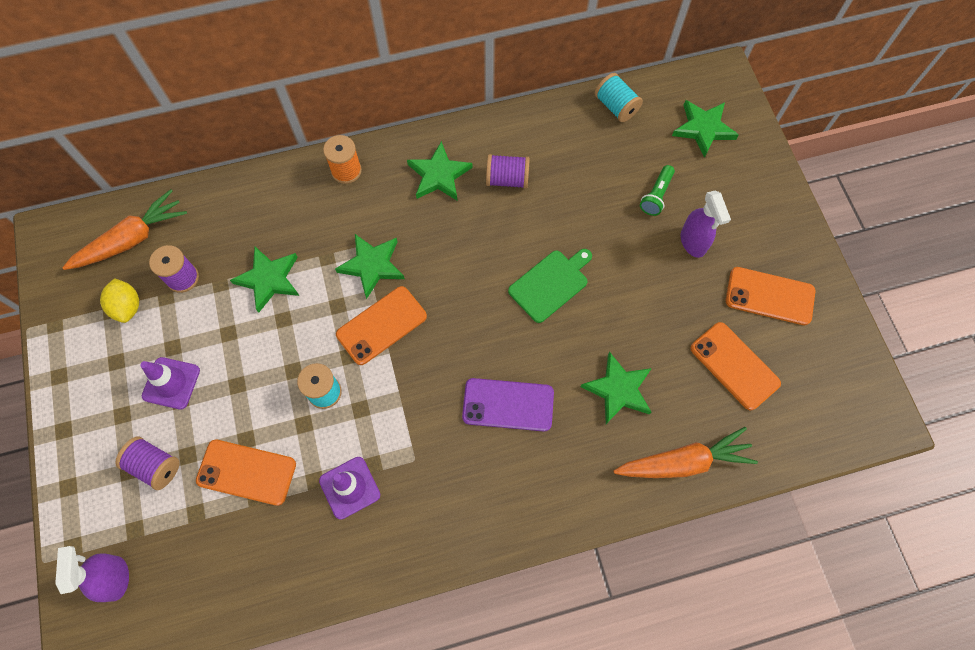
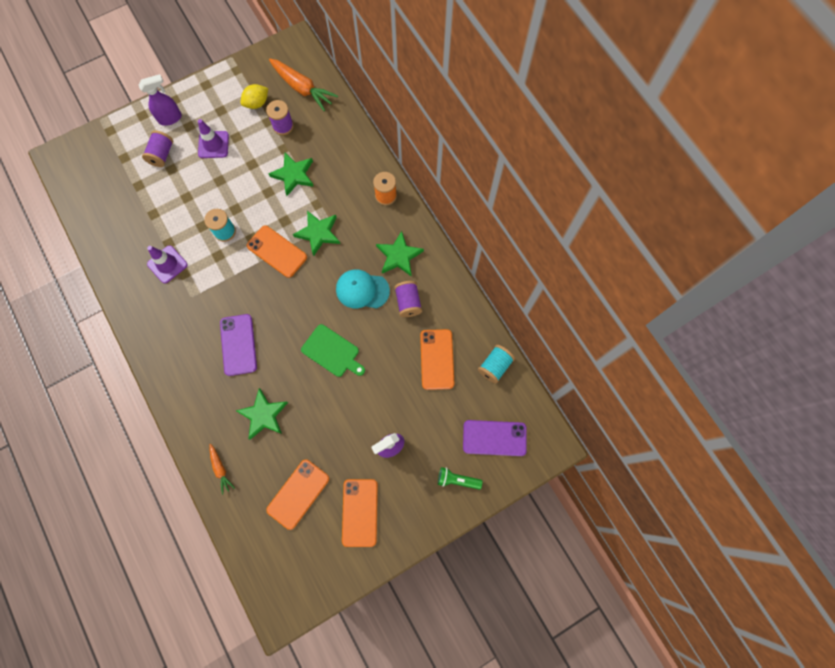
camera: 75 degrees right, 5 degrees up
purple spray bottle [55,546,129,602] -> purple spray bottle moved to [139,74,182,126]
orange phone [196,440,296,506] -> orange phone moved to [420,329,455,390]
orange carrot [614,427,758,478] -> orange carrot [209,444,235,495], size x0.53
green flashlight [640,165,675,216] -> green flashlight moved to [438,467,483,490]
green star [672,100,739,158] -> purple phone [463,420,527,456]
none -> turquoise cap [336,269,390,309]

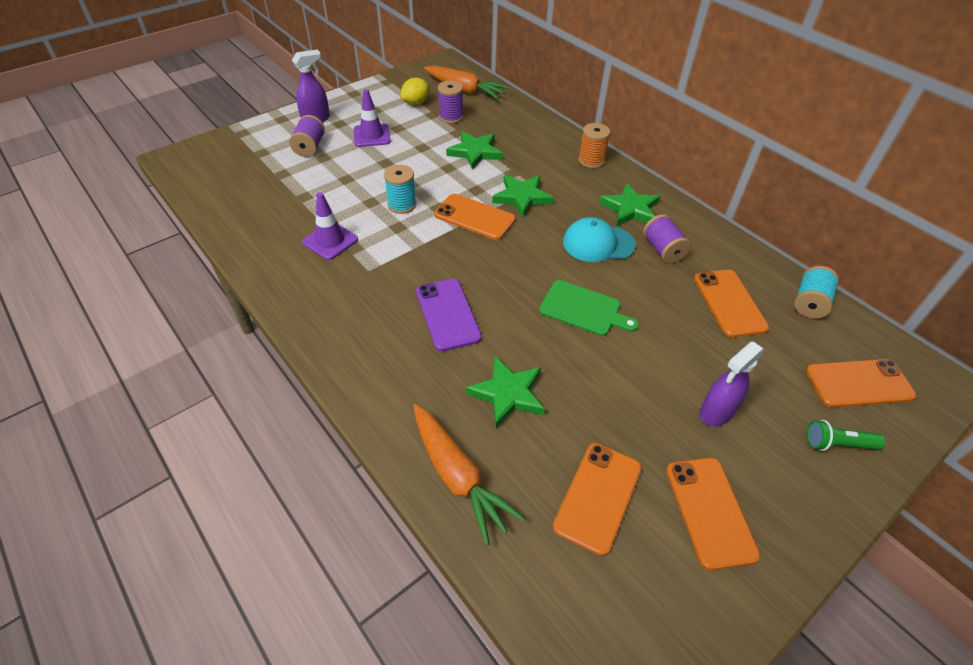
camera: 10 degrees left, 25 degrees down
orange carrot [209,444,235,495] -> orange carrot [413,404,525,546], size x1.90
purple phone [463,420,527,456] -> orange phone [806,359,916,408]

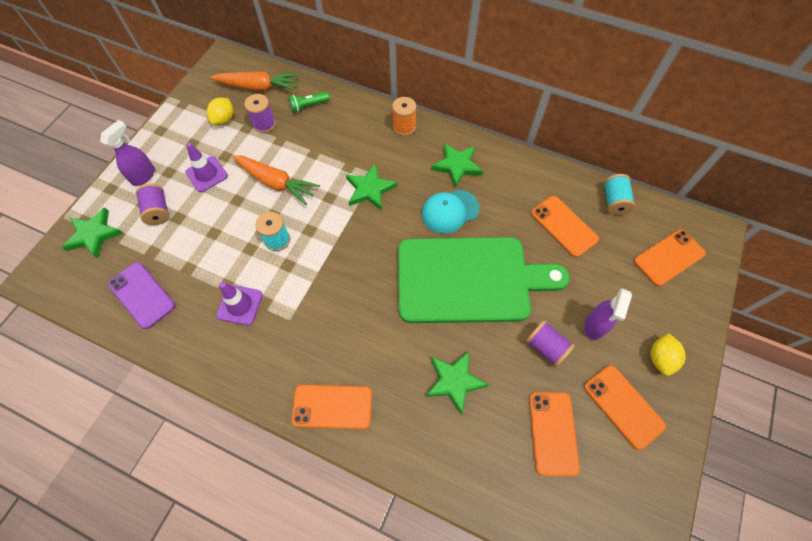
camera: 25 degrees left, 15 degrees up
orange carrot [413,404,525,546] -> orange carrot moved to [232,155,320,205]
purple phone [416,279,482,352] -> purple phone moved to [108,262,175,329]
orange phone [434,194,516,240] -> orange phone moved to [291,385,372,429]
green star [446,131,503,170] -> green star moved to [62,207,123,259]
green cutting board [539,280,638,336] -> green cutting board [398,237,570,323], size x2.22
purple spool [643,214,691,264] -> purple spool moved to [526,320,575,367]
green flashlight [806,420,886,451] -> green flashlight moved to [288,92,330,113]
none -> yellow lemon [650,333,686,376]

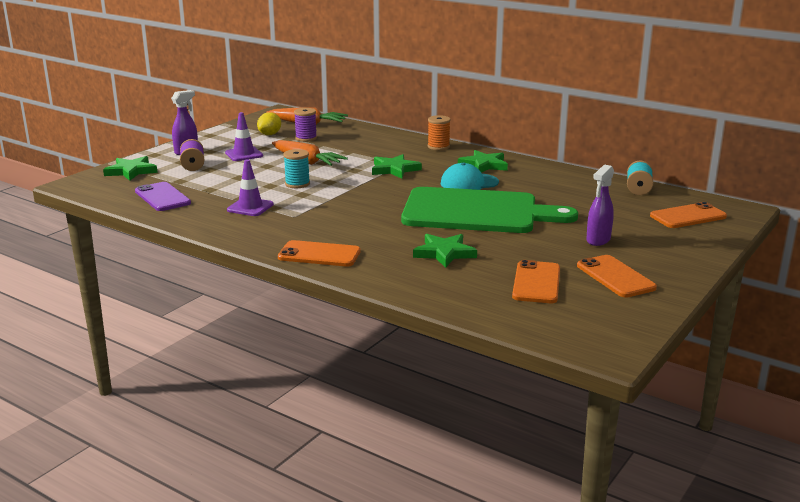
camera: 10 degrees right, 40 degrees down
green flashlight [288,92,330,113] -> none
purple spool [526,320,575,367] -> none
orange phone [531,196,599,257] -> none
yellow lemon [650,333,686,376] -> none

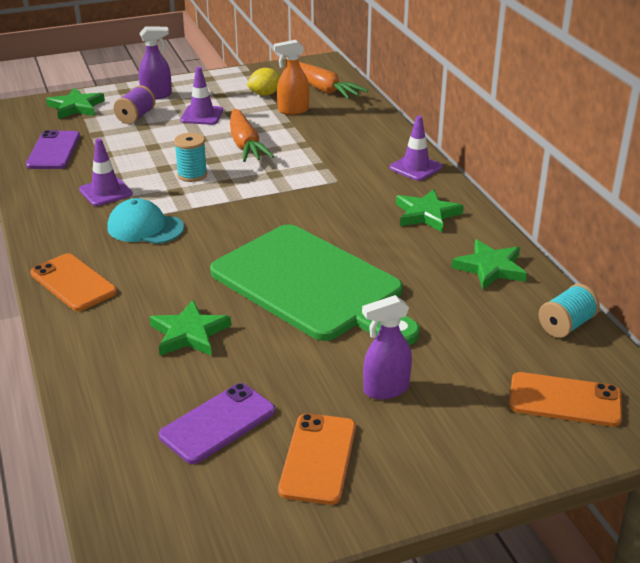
camera: 35 degrees right, 10 degrees up
purple spool [294,108,317,142] -> orange spray bottle [274,40,309,115]
green star [372,154,422,179] -> green star moved to [451,239,527,289]
orange spool [428,115,451,150] -> purple traffic cone [390,116,443,181]
turquoise cap [441,162,499,190] -> turquoise cap moved to [107,198,184,244]
orange phone [512,260,560,303] -> purple phone [159,383,275,464]

